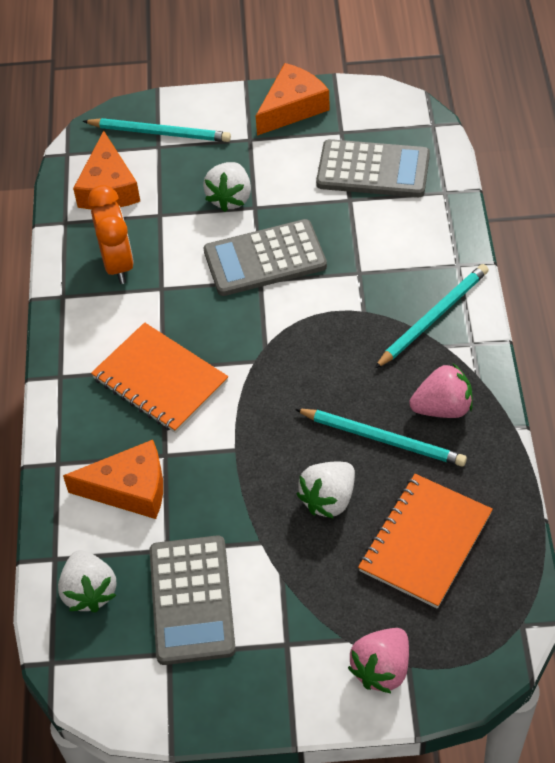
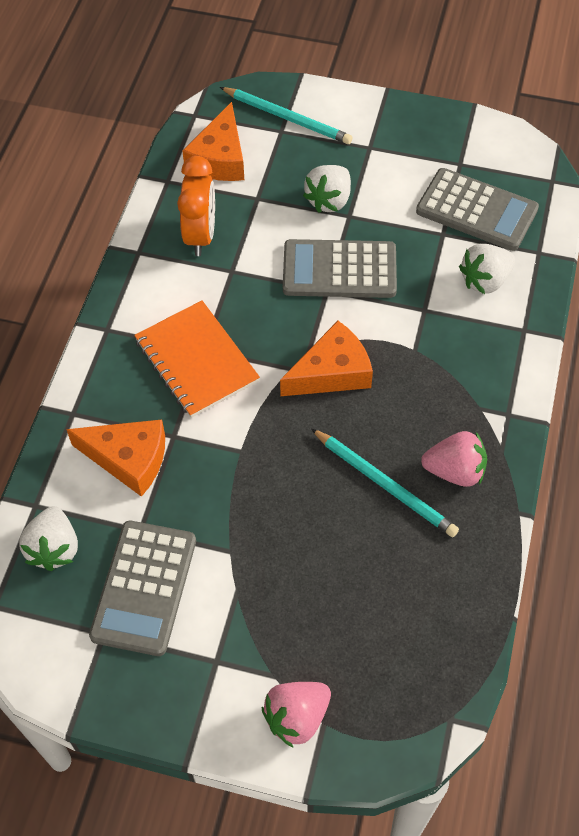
camera: 15 degrees right, 5 degrees up
orange cheese [256,63,330,136] -> orange cheese moved to [280,321,373,396]
white strawberry [297,462,355,519] -> white strawberry moved to [459,244,515,294]
orange notebook [358,474,493,608] -> none
turquoise pencil [374,264,489,369] -> none

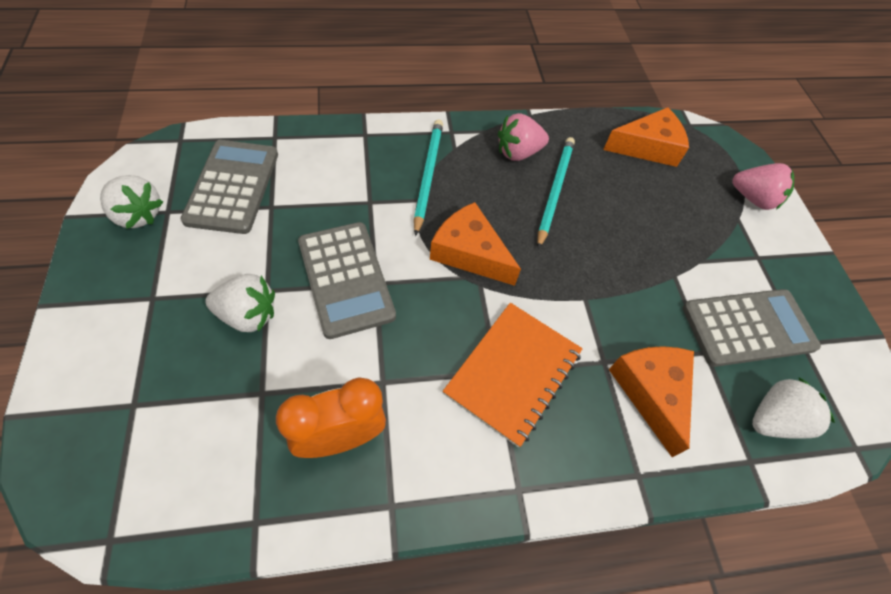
camera: 120 degrees left, 0 degrees up
orange cheese [182,102,244,181] -> orange cheese moved to [603,107,689,167]
turquoise pencil [220,87,353,144] -> turquoise pencil moved to [414,120,443,236]
pink strawberry [421,431,487,487] -> pink strawberry turned 90 degrees counterclockwise [498,113,549,161]
white strawberry [459,244,515,294] -> white strawberry moved to [100,175,163,229]

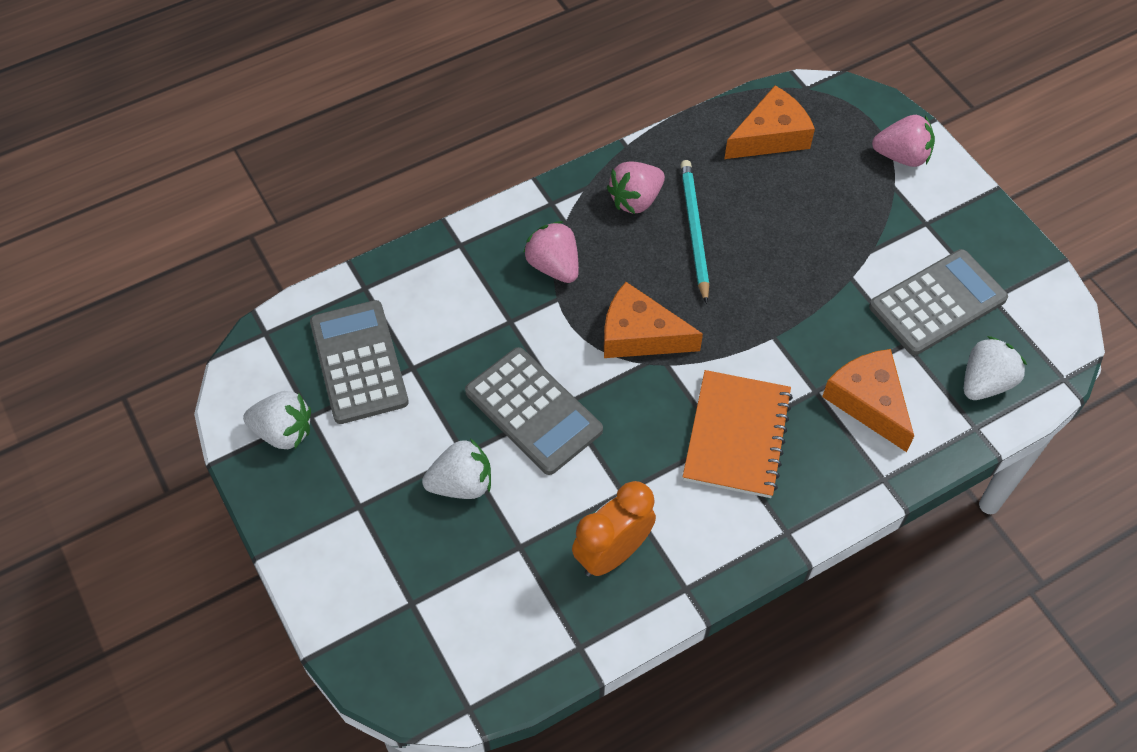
camera: 15 degrees left, 0 degrees up
turquoise pencil [414,120,443,236] -> pink strawberry [523,221,579,283]

